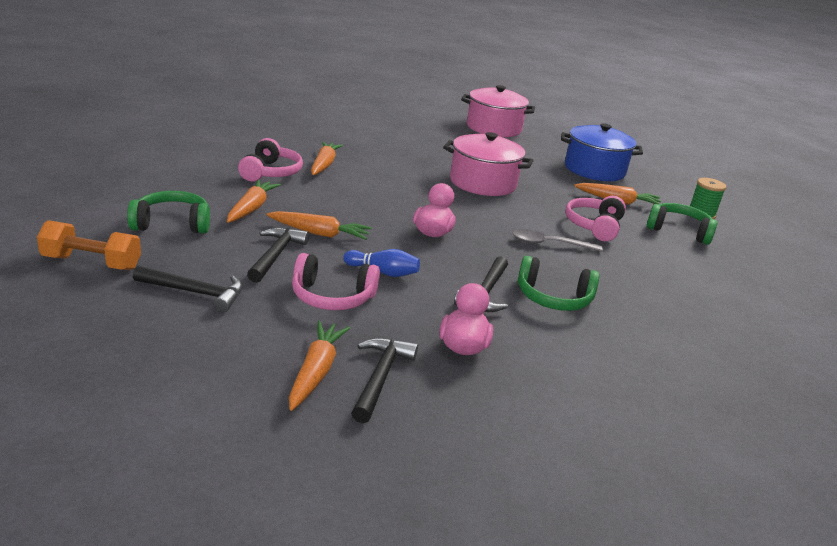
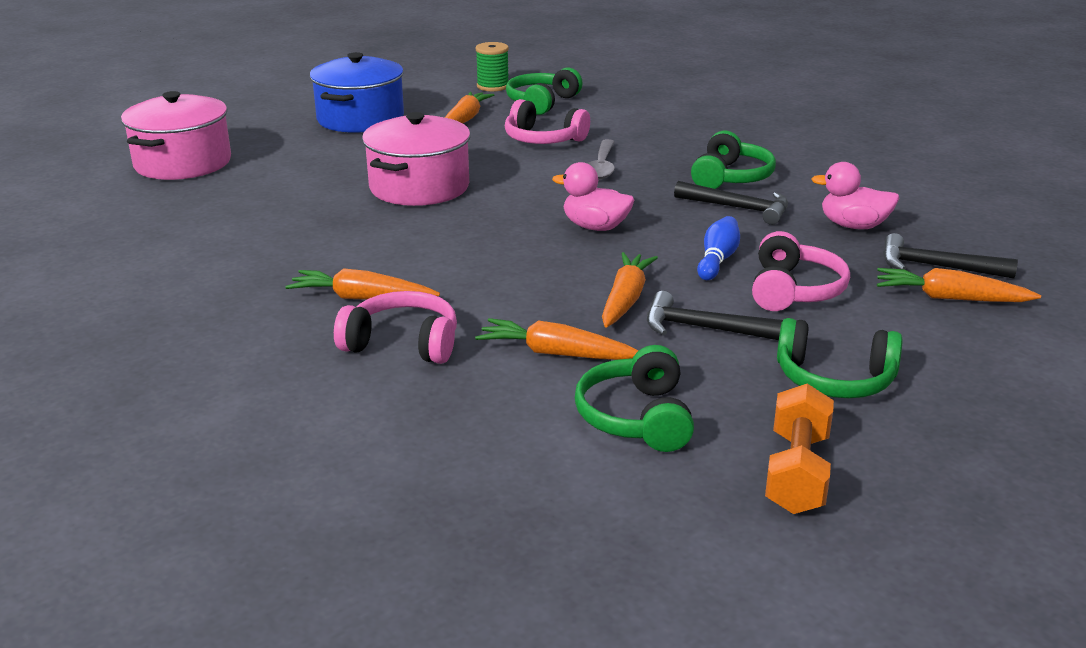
camera: 80 degrees left, 0 degrees up
black hammer [133,265,242,312] -> green headphones [777,318,902,398]

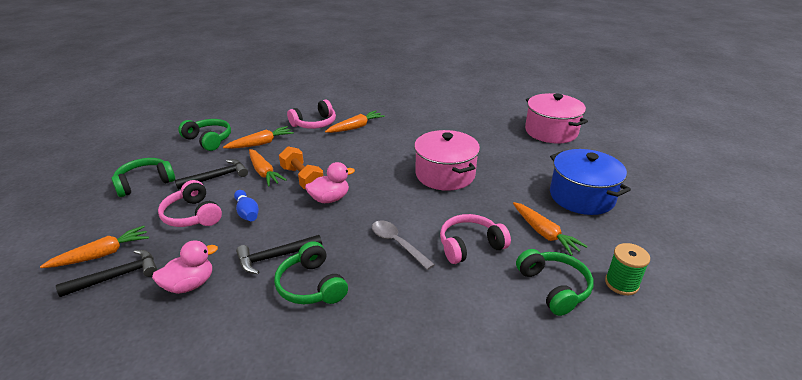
camera: 130 degrees right, 5 degrees up
orange dumbbell [765,384,834,514] -> orange dumbbell moved to [279,146,323,189]

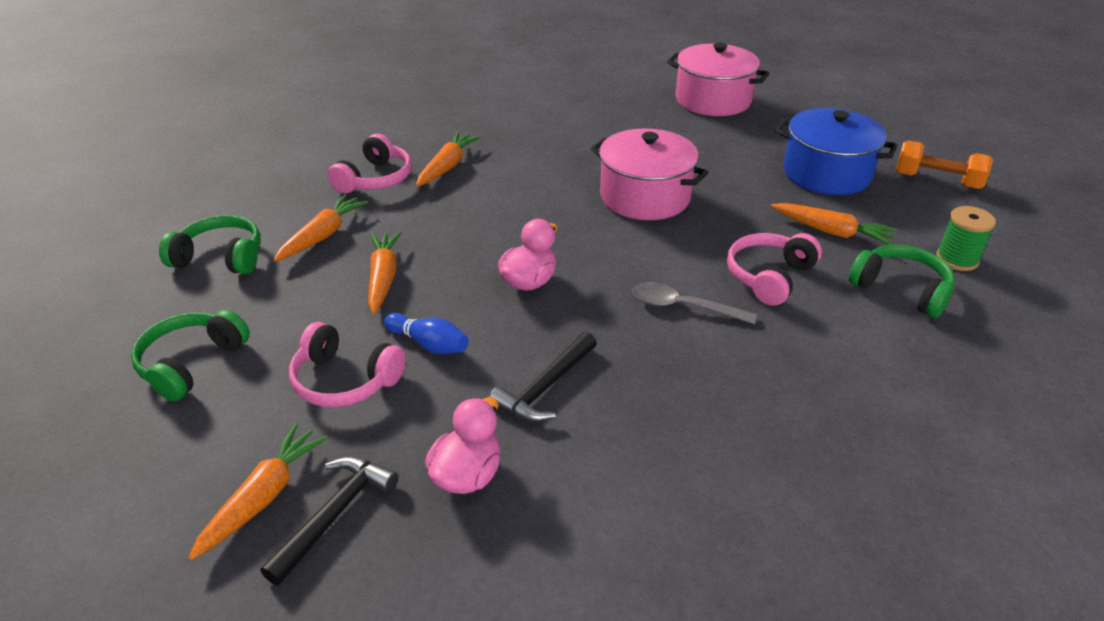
camera: 30 degrees left, 5 degrees up
black hammer [175,159,248,190] -> none
orange carrot [249,149,287,187] -> orange carrot turned 120 degrees counterclockwise [368,231,402,314]
green headphones [274,241,348,304] -> none
orange dumbbell [279,146,323,189] -> orange dumbbell moved to [896,140,993,189]

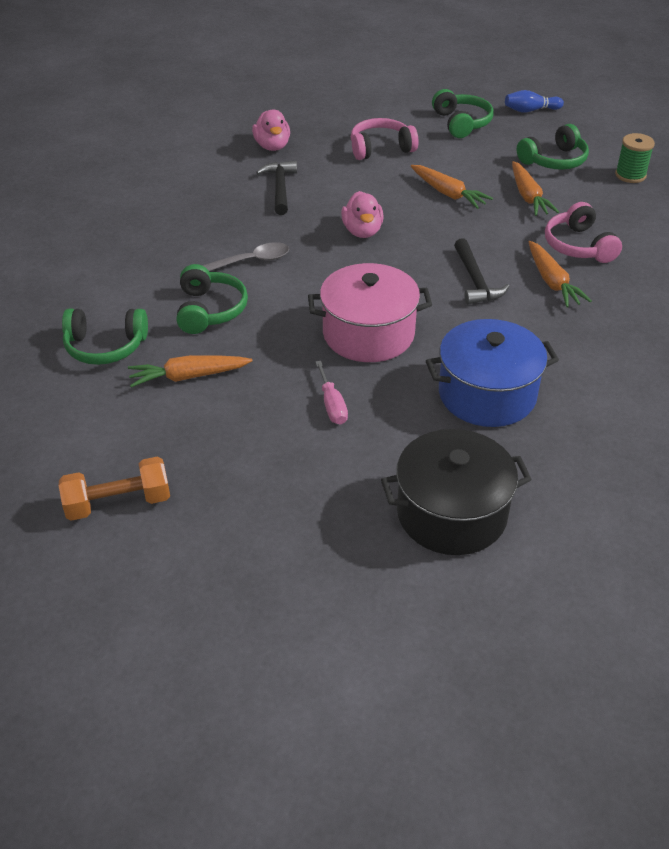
camera: 140 degrees right, 5 degrees up
orange carrot [188,424,328,560] -> none
black hammer [260,457,399,585] -> black hammer moved to [454,238,510,304]
blue bowling pin [384,313,469,354] -> blue bowling pin moved to [505,90,564,113]
pink pot [667,43,769,116] -> black pot [381,429,532,555]
pink headphones [727,233,822,306] -> green headphones [177,264,248,334]
blue pot [775,108,897,195] -> blue pot moved to [426,319,559,427]
green spool [936,206,996,271] -> green spool moved to [615,133,655,183]
none -> pink screwdriver [315,361,348,425]

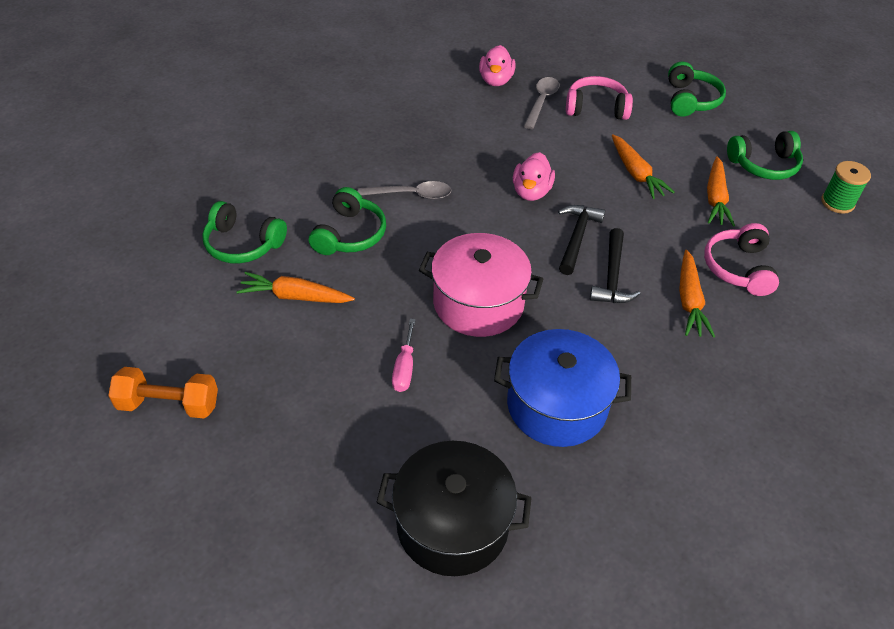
camera: 20 degrees right, 5 degrees up
black hammer [256,161,297,215] -> black hammer moved to [558,205,605,275]
blue bowling pin [505,90,564,113] -> none
none -> grey spoon [523,77,559,129]

